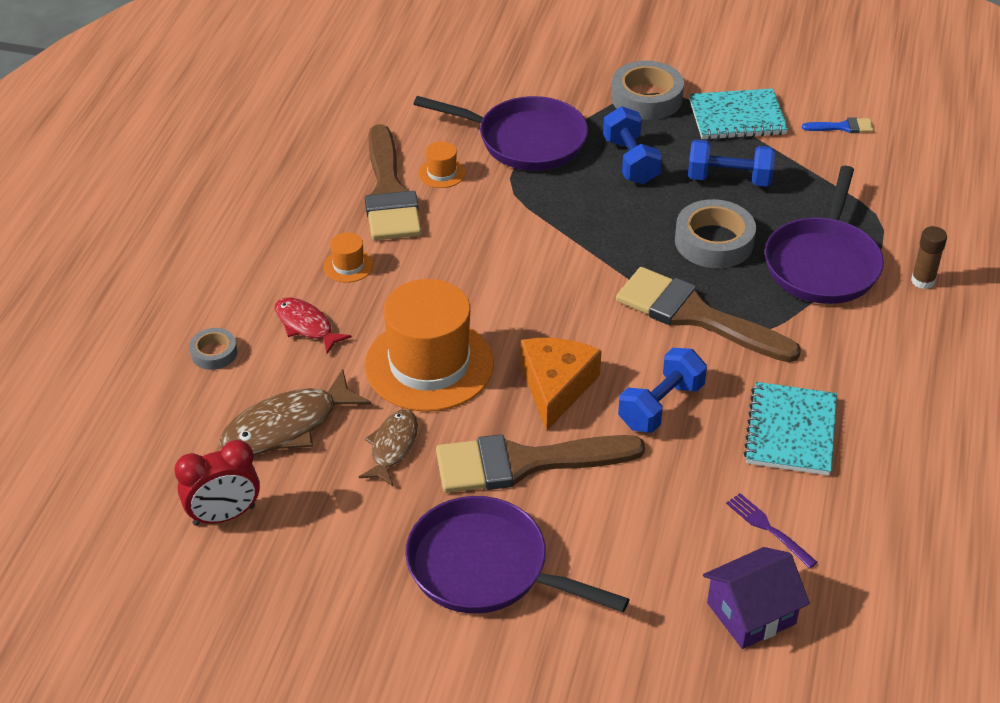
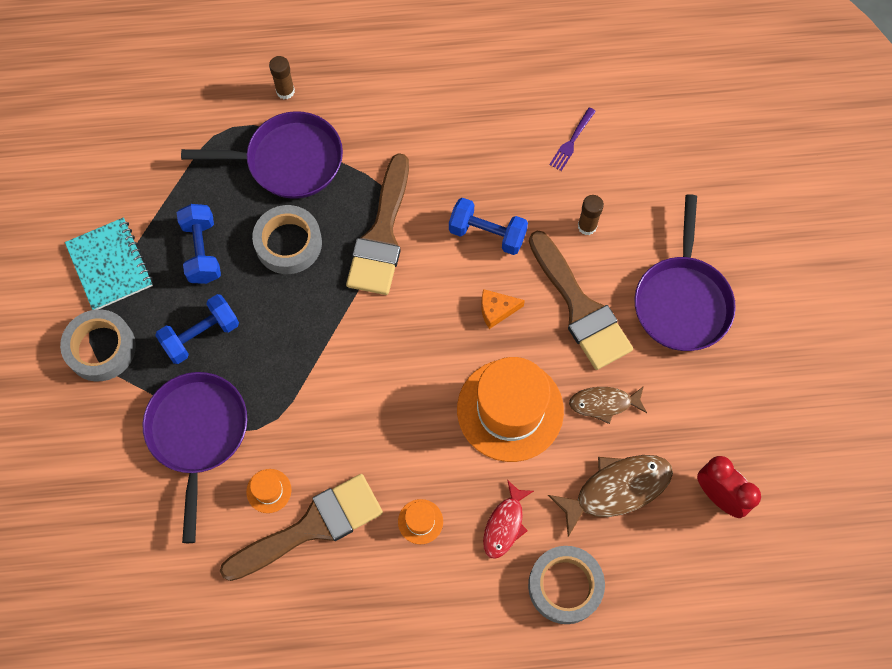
camera: 110 degrees left, 25 degrees up
grey tape [189,328,237,370] -> grey tape [528,546,605,624], size x1.83
brown fish [219,369,371,454] -> brown fish turned 60 degrees counterclockwise [548,455,673,537]
orange cheese [520,338,602,431] -> orange cheese [481,289,525,329], size x0.57
purple house [703,547,810,649] -> none
turquoise notebook [744,382,837,476] -> none
blue brush [802,117,874,133] -> none
none -> brown glue stick [578,195,604,235]

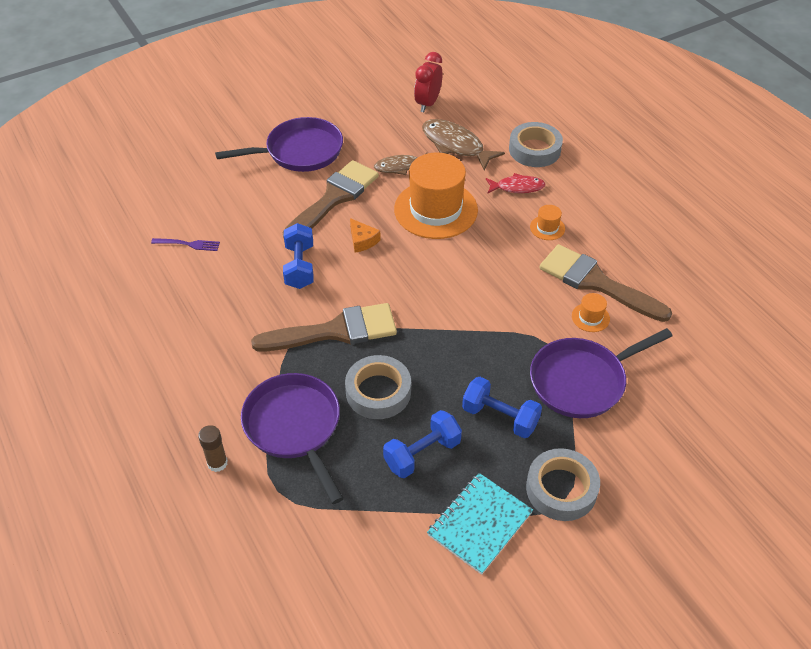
camera: 115 degrees left, 20 degrees down
brown fish [569,386,647,424] -> brown fish turned 105 degrees clockwise [374,153,427,175]
brown glue stick [578,195,604,235] -> none

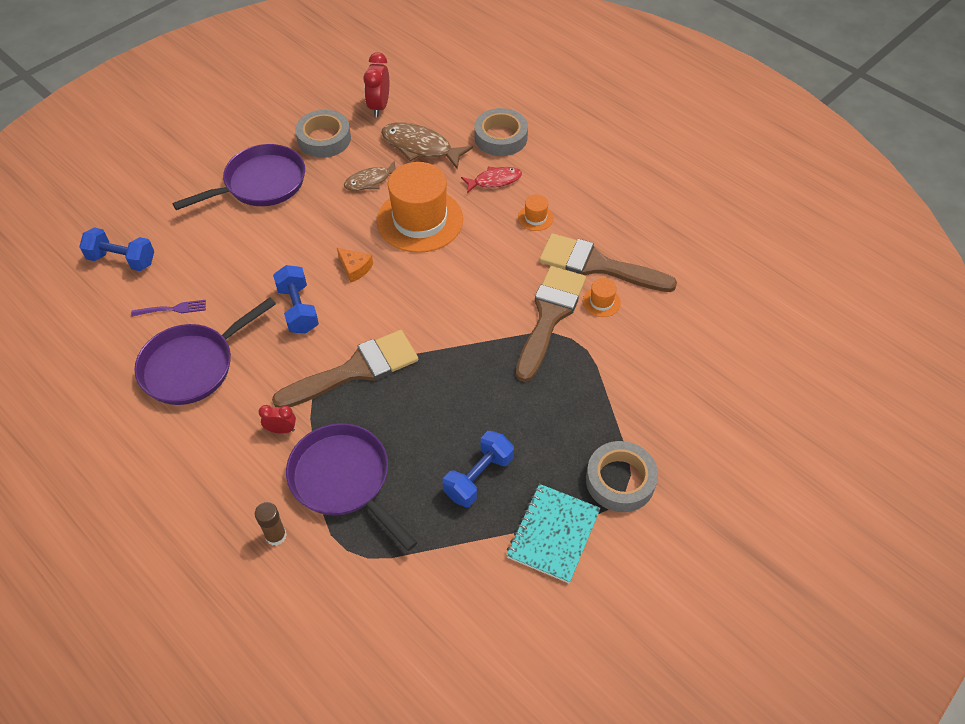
camera: 15 degrees left, 5 degrees up
brown brush [283,160,379,238] -> brown brush moved to [516,266,586,382]
grey tape [345,355,411,419] -> grey tape moved to [295,110,351,158]
blue dumbbell [462,377,542,438] -> blue dumbbell moved to [79,227,154,271]
purple pan [530,328,673,418] -> purple pan moved to [134,297,276,405]
none -> red clock [259,405,296,434]

